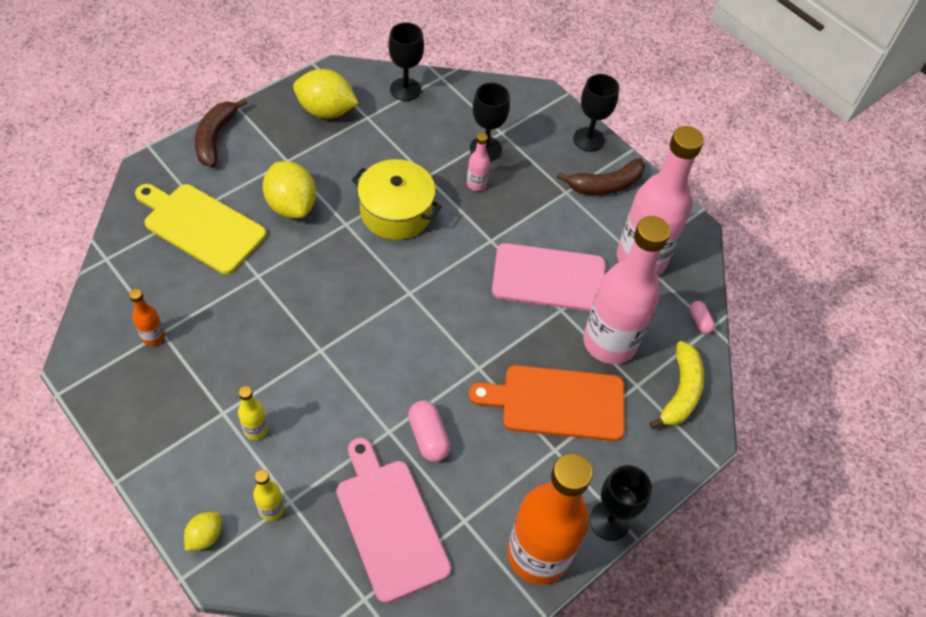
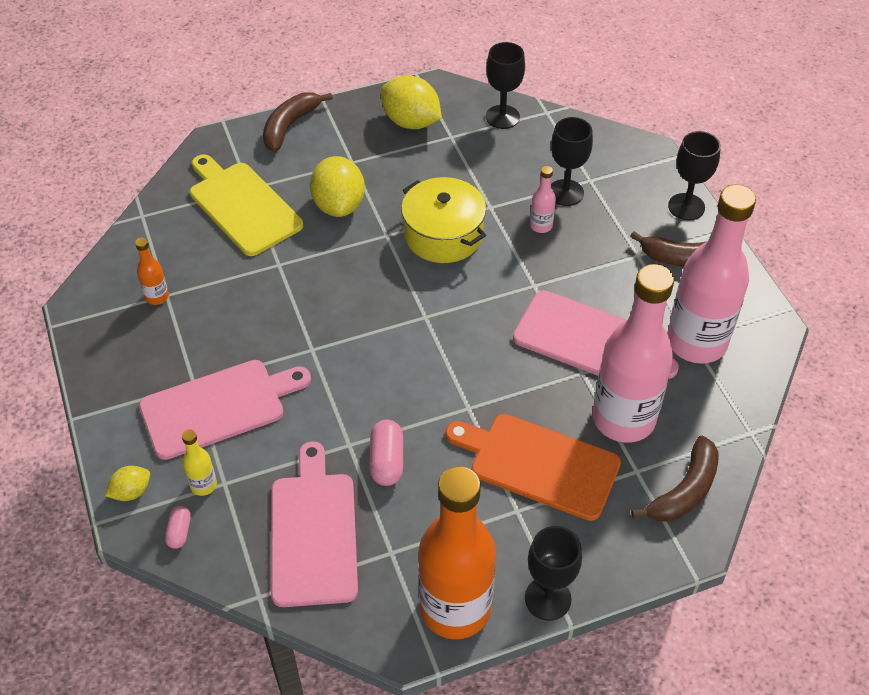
camera: 25 degrees right, 5 degrees down
yellow bottle [238,386,268,440] -> pink cutting board [139,360,311,460]
yellow banana [649,341,704,429] -> brown banana [631,435,718,522]
pink capsule [690,301,715,334] -> pink capsule moved to [165,506,191,549]

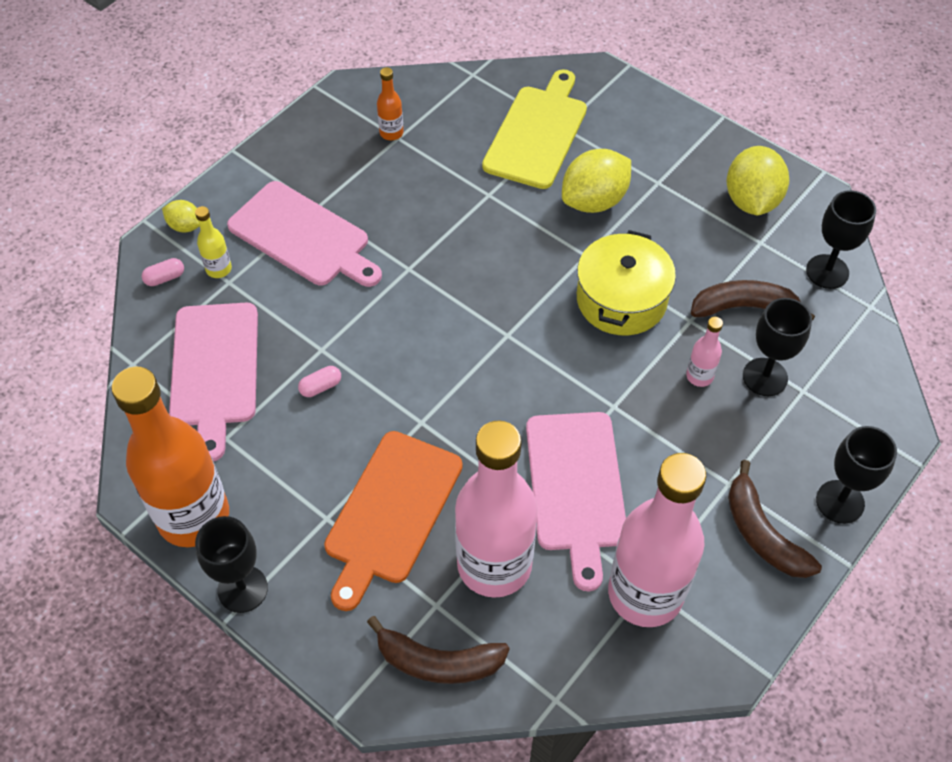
camera: 60 degrees right, 5 degrees up
brown banana [263,92,333,152] -> brown banana moved to [691,280,815,321]
pink cutting board [271,441,358,607] -> pink cutting board turned 120 degrees clockwise [169,302,258,461]
pink capsule [369,420,403,486] -> pink capsule [298,366,341,397], size x0.61
orange cutting board [445,414,621,521] -> orange cutting board turned 150 degrees counterclockwise [324,431,463,611]

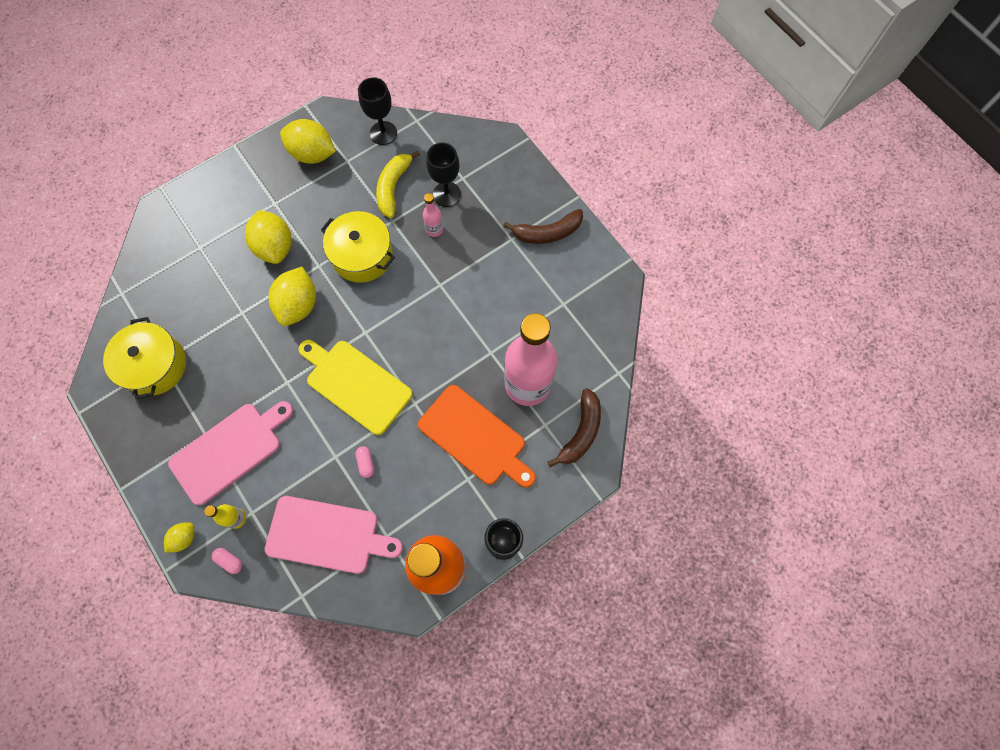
camera: 75 degrees left, 15 degrees up
pink capsule [142,258,184,286] -> pink capsule turned 45 degrees counterclockwise [212,548,242,574]
orange bottle [377,67,404,140] -> yellow pot [103,317,186,399]
yellow cutting board [482,69,587,189] -> yellow cutting board moved to [298,340,413,435]
pink cutting board [526,412,626,591] -> none
pink bottle [608,453,706,627] -> none
brown banana [691,280,815,321] -> yellow banana [376,151,420,218]
black goblet [816,426,897,524] -> none
none -> yellow lemon [269,267,316,326]

